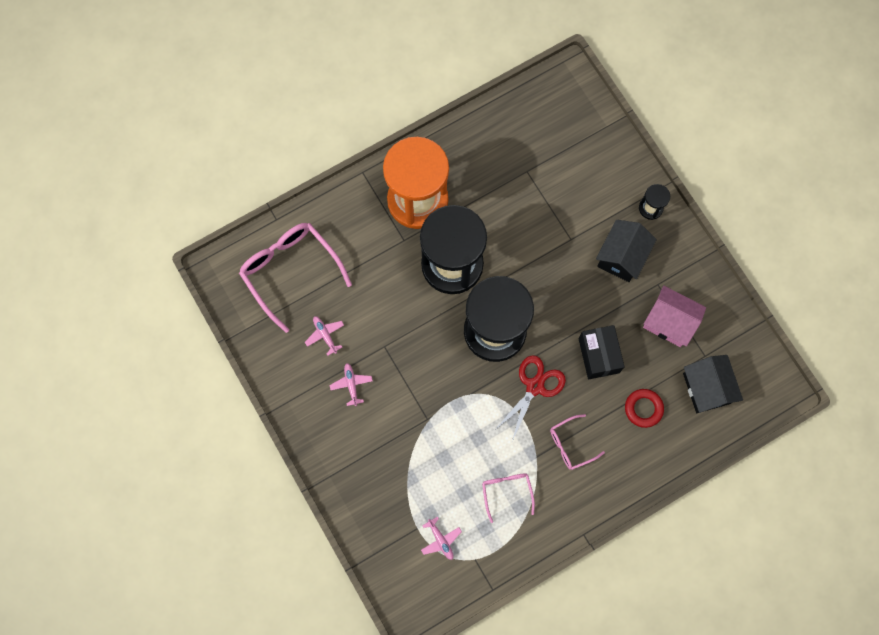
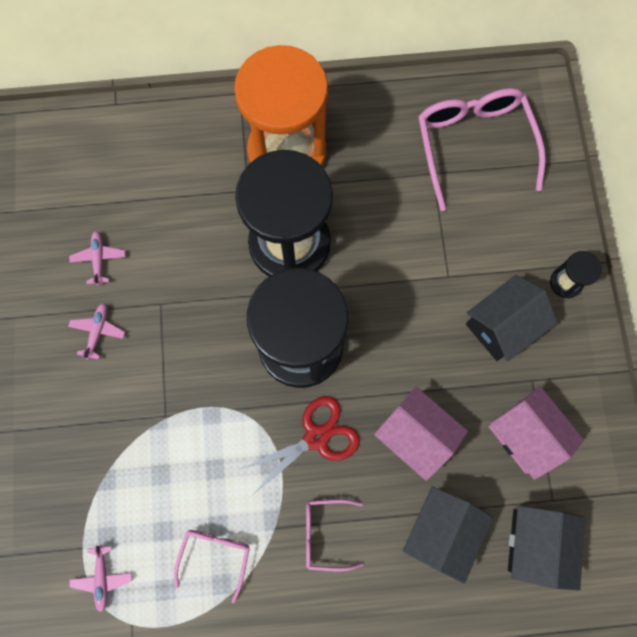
camera: 25 degrees right, 0 degrees up
pink glasses [239,223,352,333] -> pink glasses moved to [418,88,546,211]
black box [578,325,625,379] -> pink house [374,386,468,481]
red ring [625,389,664,428] -> black house [403,486,493,584]

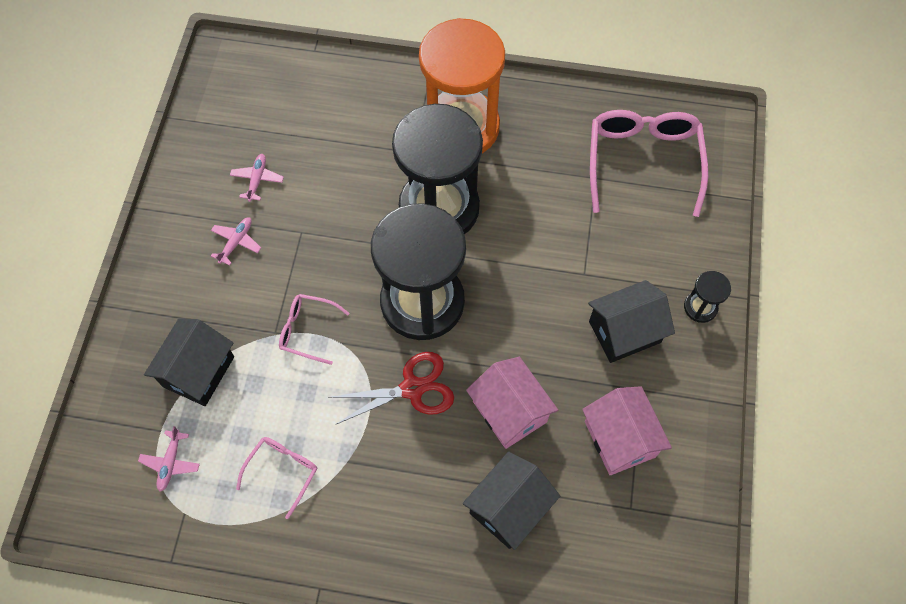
camera: 15 degrees right, 10 degrees down
pink glasses [306,499,364,571] -> pink glasses moved to [279,294,349,365]
black house [508,505,585,590] -> black house moved to [144,318,234,406]

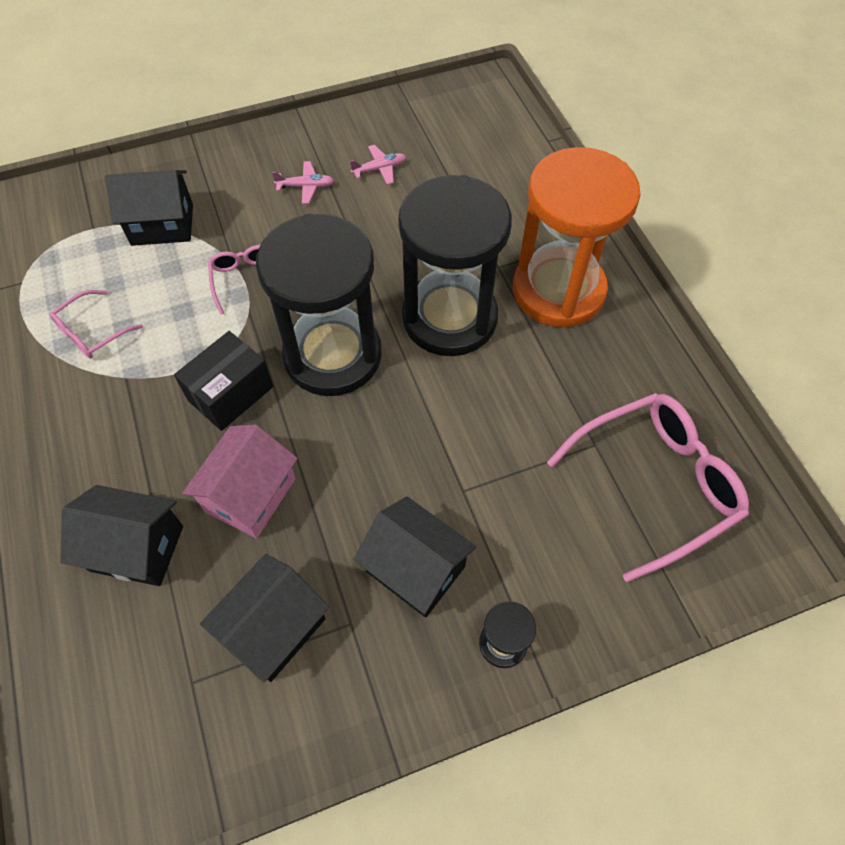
camera: 60 degrees right, 5 degrees down
pink plane [138,426,200,492] -> none
pink glasses [236,437,317,519] -> pink glasses turned 135 degrees clockwise [49,290,143,358]
red scissors [328,352,454,425] -> black box [174,331,273,431]
pink house [582,386,672,475] -> black house [200,554,329,682]

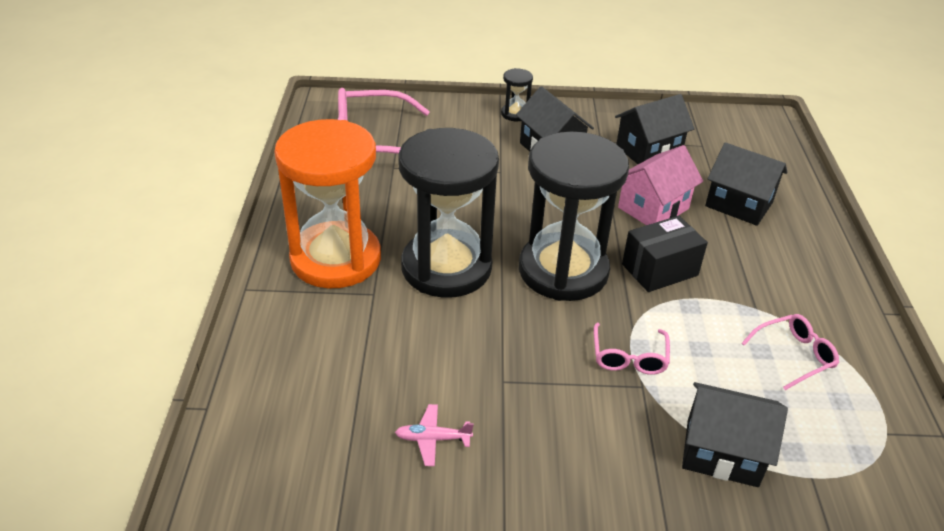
camera: 160 degrees left, 20 degrees down
pink plane [272,161,334,204] -> none

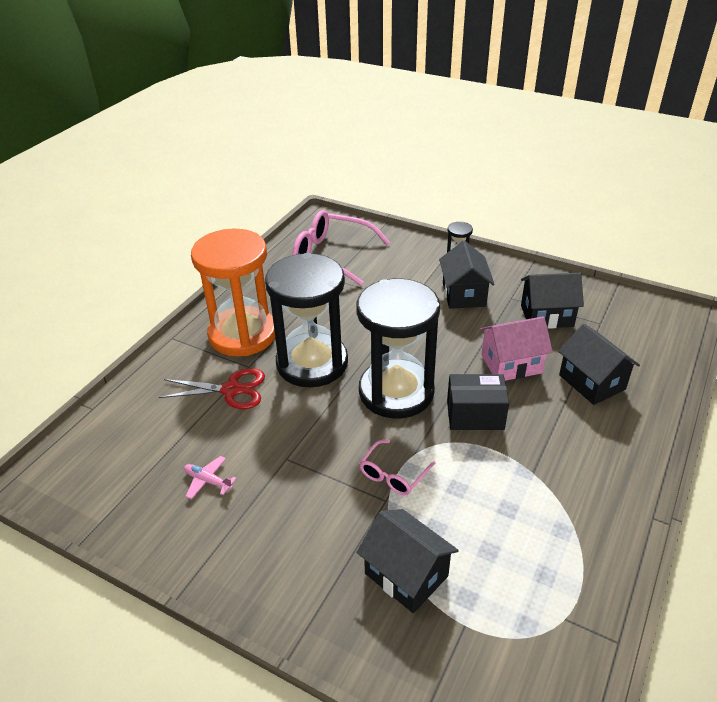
camera: 30 degrees right, 0 degrees up
pink glasses [742,314,839,390] -> none
none -> red scissors [159,368,265,409]

